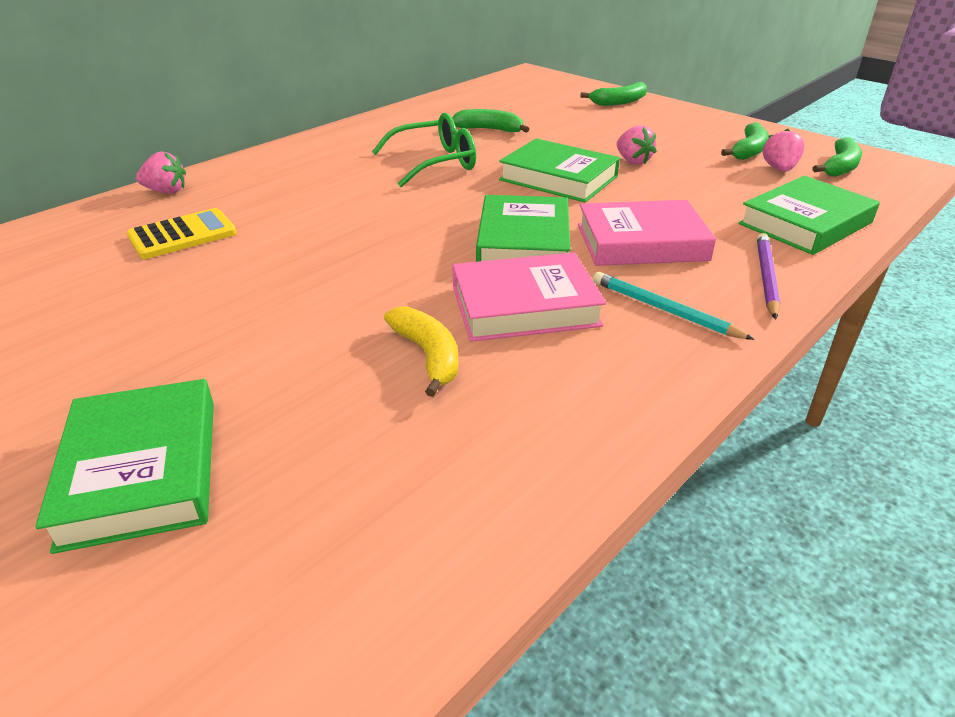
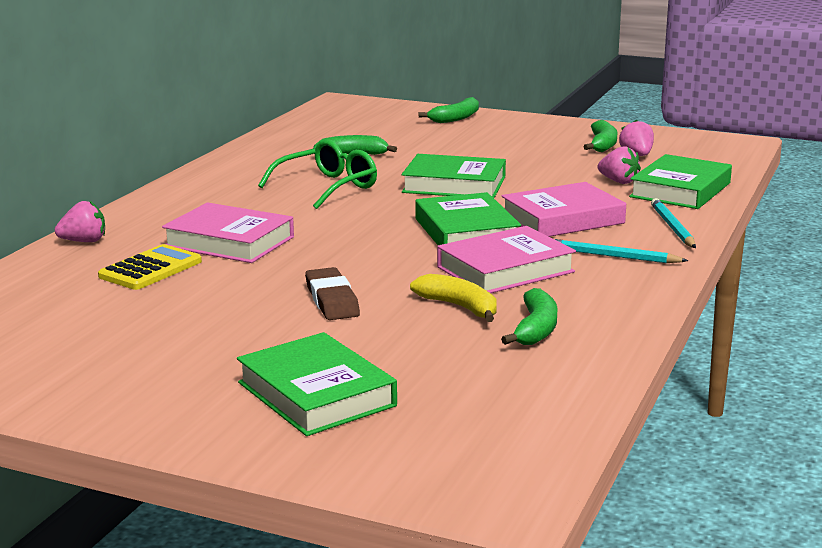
camera: 20 degrees left, 15 degrees down
pink strawberry [616,125,657,165] -> pink strawberry moved to [598,146,641,184]
purple pencil [757,233,780,320] -> turquoise pencil [651,198,696,248]
green banana [813,137,862,177] -> green banana moved to [501,288,557,345]
none -> pink book [162,202,294,263]
none -> brown eraser [305,267,360,320]

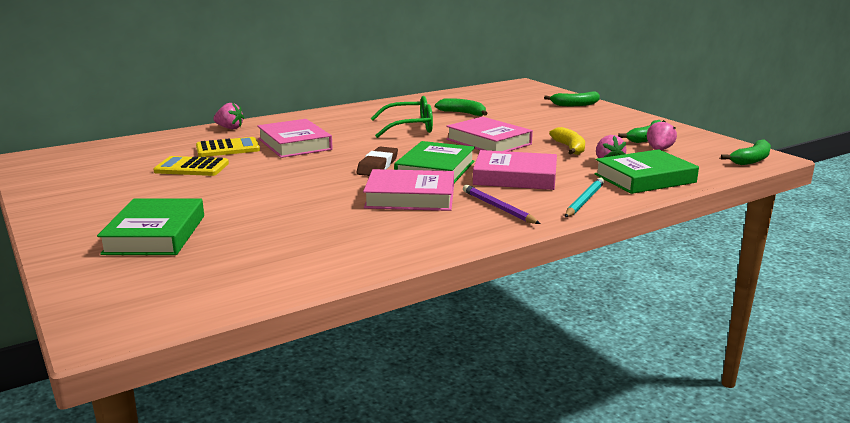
camera: 35 degrees right, 0 degrees up
brown eraser [305,267,360,320] -> brown eraser moved to [356,147,398,176]
green book [402,154,506,198] -> pink book [446,117,533,152]
yellow banana [410,274,497,322] -> yellow banana moved to [549,127,585,155]
green banana [501,288,557,345] -> green banana moved to [721,140,771,165]
turquoise pencil [555,239,688,263] -> purple pencil [463,185,540,224]
none -> yellow calculator [153,156,229,176]

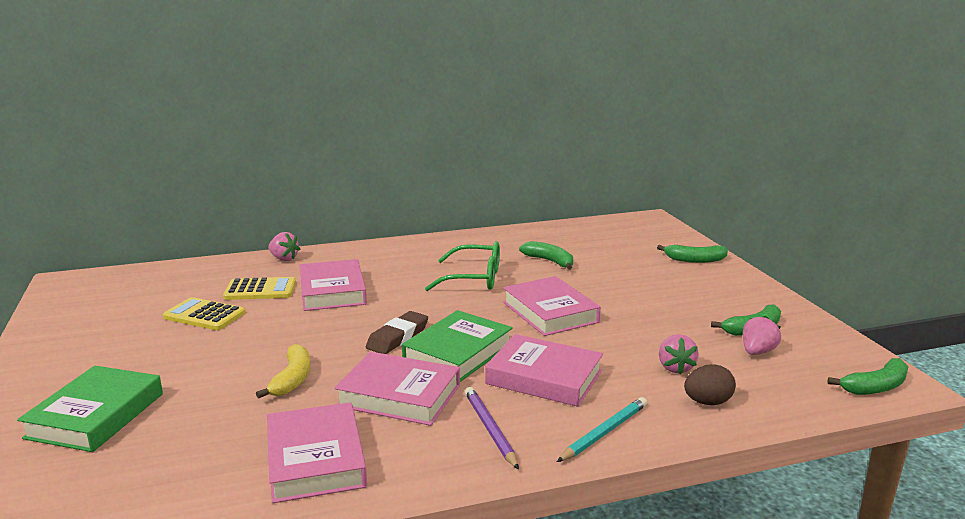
camera: 15 degrees right, 0 degrees up
yellow banana [549,127,585,155] -> yellow banana moved to [256,344,310,398]
green book [594,149,699,194] -> brown egg [684,364,736,405]
none -> pink book [267,402,367,503]

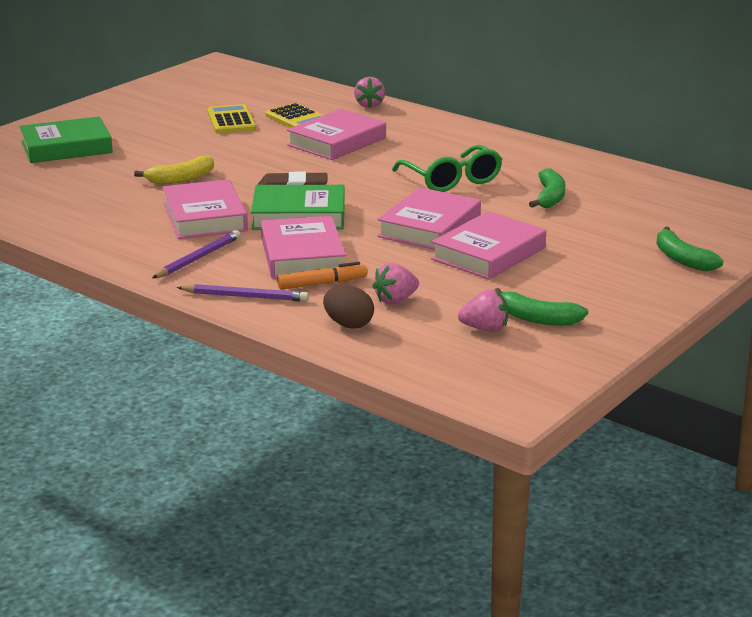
camera: 55 degrees right, 5 degrees up
pink book [267,402,367,503] -> pink book moved to [431,211,546,280]
turquoise pencil [557,397,647,462] -> purple pencil [177,284,309,302]
green banana [828,358,908,395] -> none
none -> orange marker [277,262,367,290]

